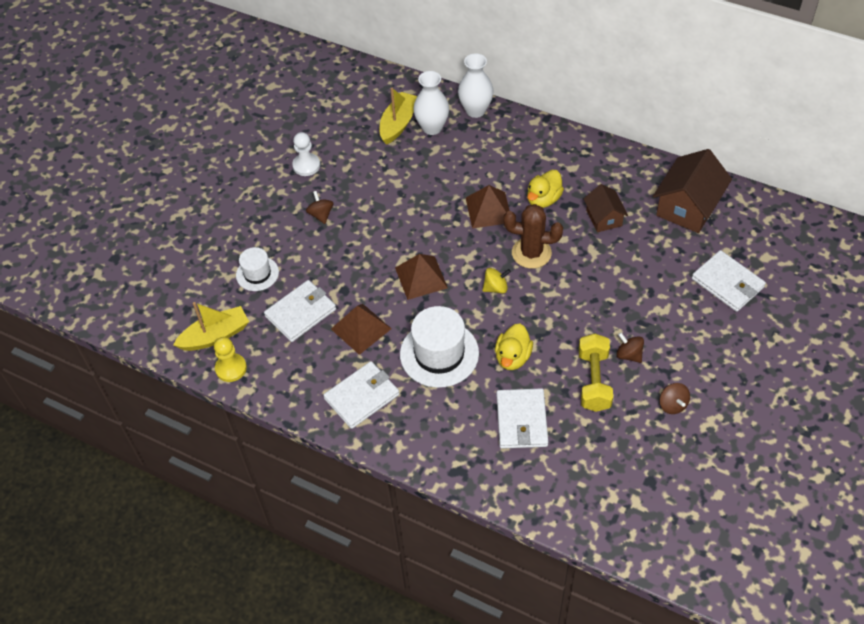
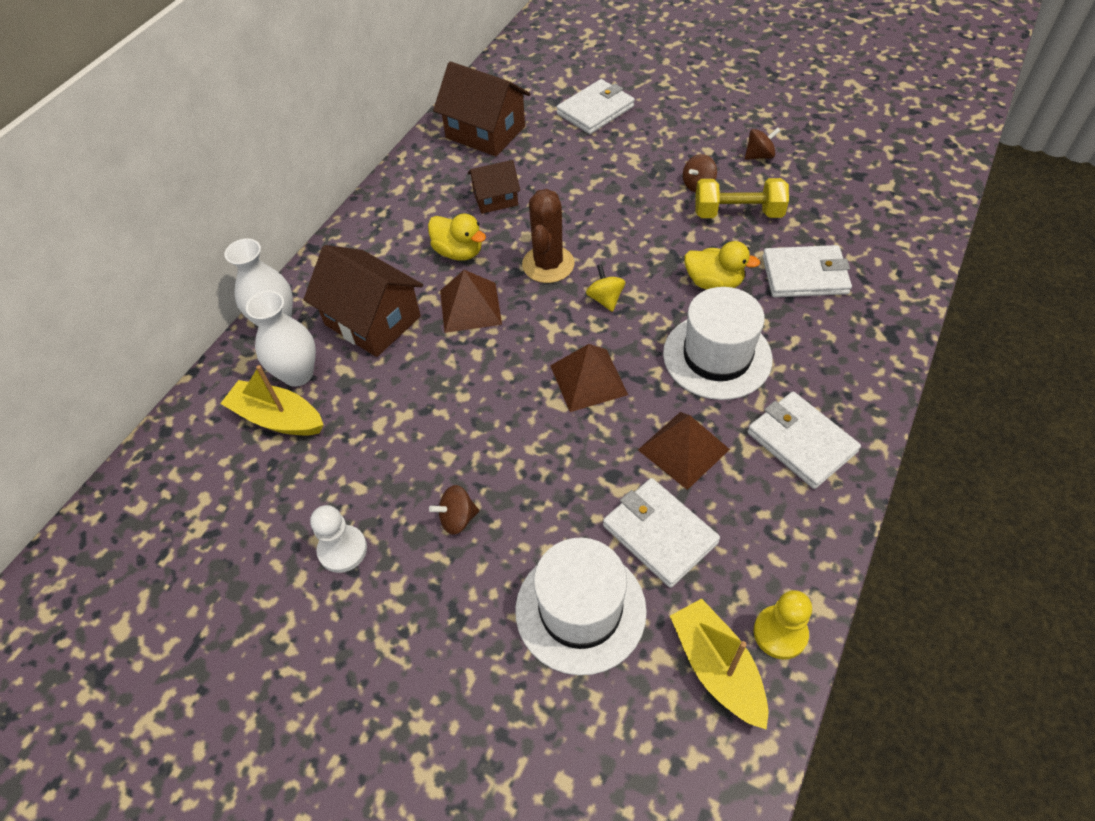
camera: 90 degrees left, 0 degrees up
white hat [236,247,279,291] -> white hat [515,538,647,675], size x1.74
none -> brown house [304,245,423,357]

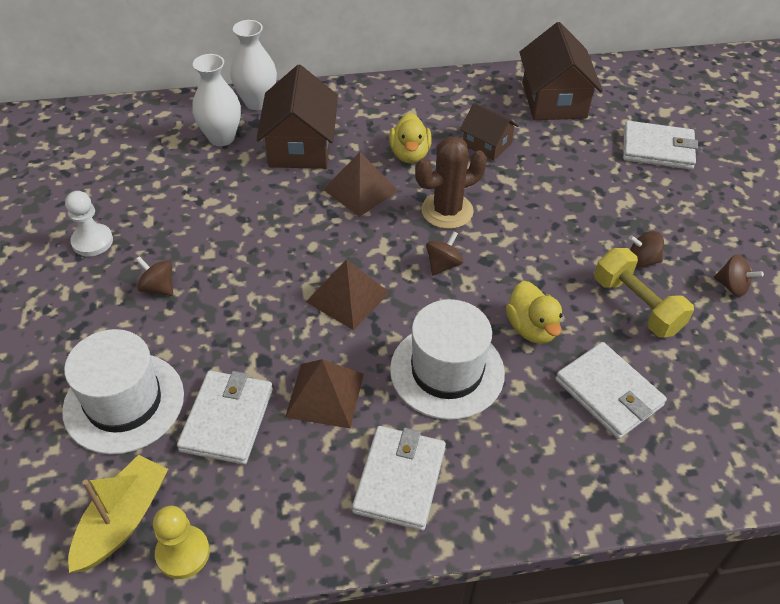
camera: 50 degrees right, 5 degrees down
yellow boat [220,365,323,435] -> none
yellow spinning top [586,264,626,312] -> brown spinning top [426,231,463,276]

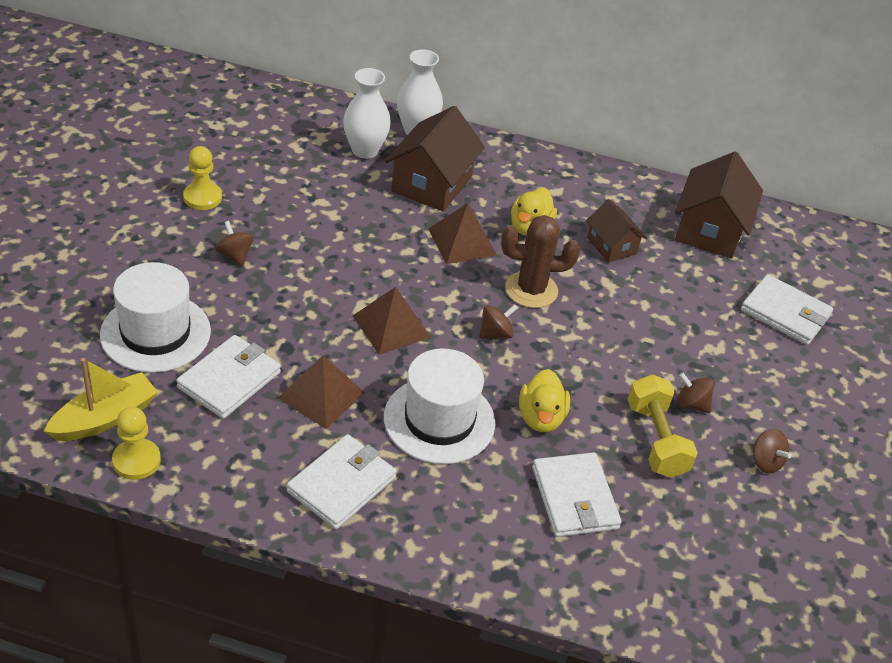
camera: 20 degrees right, 5 degrees down
white pawn [65,191,113,256] -> yellow pawn [183,146,222,210]

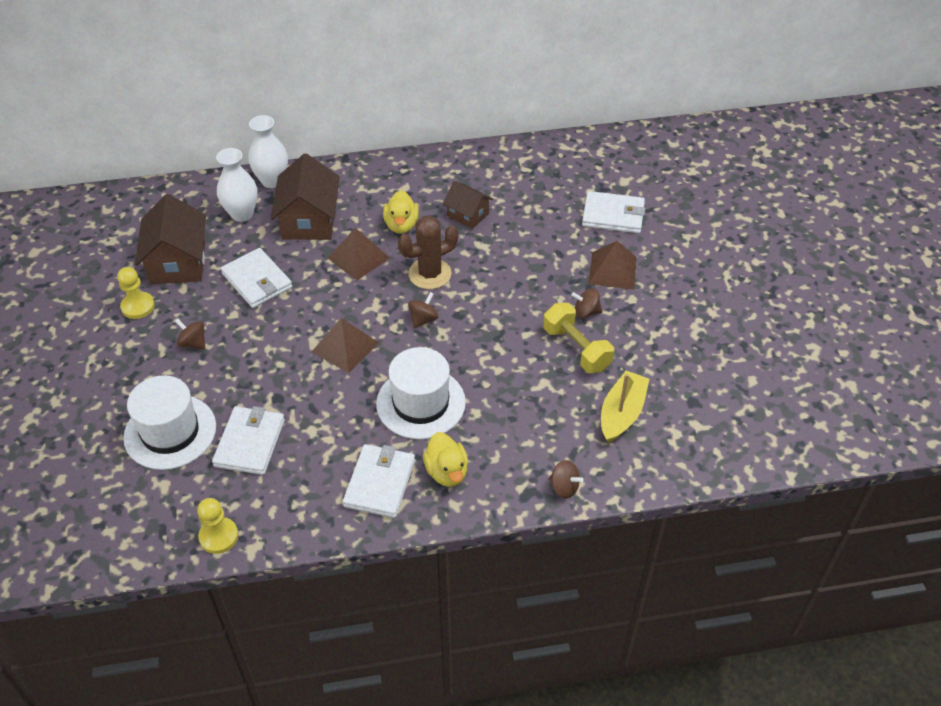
camera: 20 degrees left, 5 degrees up
yellow boat [44,358,158,441] -> yellow boat moved to [601,371,649,443]
brown pyramid [278,356,365,429] -> brown pyramid moved to [588,241,637,290]
yellow duck [519,369,570,432] -> yellow duck moved to [423,432,468,487]
white wallet [532,452,622,537] -> white wallet moved to [221,248,292,308]
brown house [675,152,763,258] -> brown house moved to [135,194,206,285]
brown spinning top [752,429,792,473] -> brown spinning top moved to [549,460,584,498]

